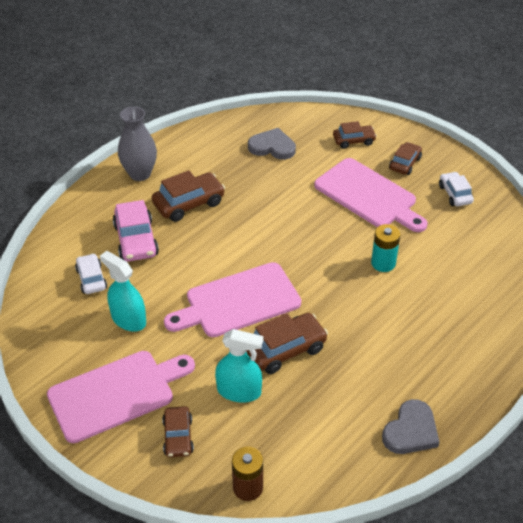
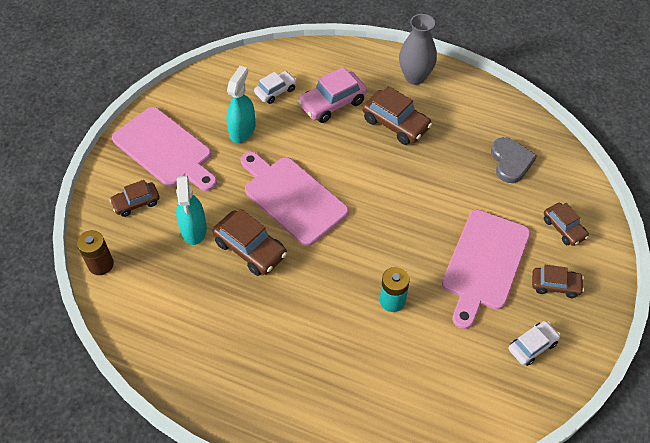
camera: 70 degrees right, 10 degrees up
grey heart [382,399,440,454] -> none

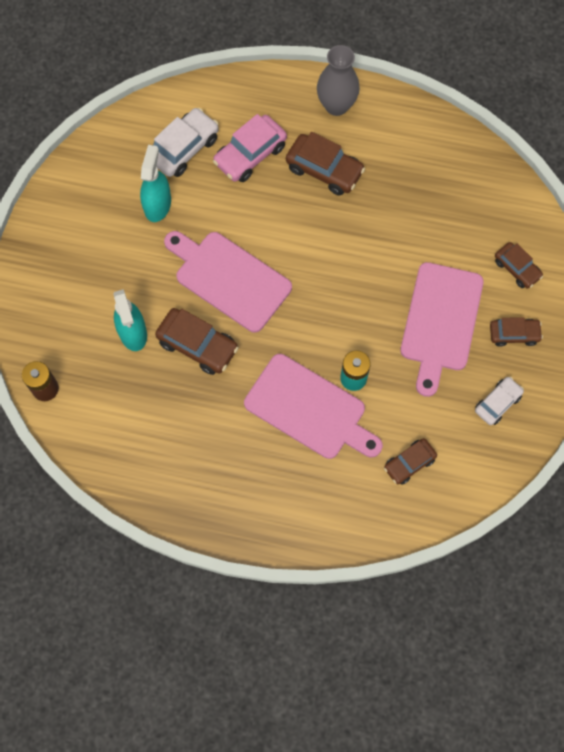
camera: 10 degrees left, 15 degrees up
brown car [110,180,160,217] -> brown car moved to [384,438,437,485]
pink cutting board [112,107,217,191] -> pink cutting board moved to [244,354,383,459]
white car [254,71,297,104] -> white car [153,108,219,177], size x1.57
grey heart [491,137,537,183] -> none

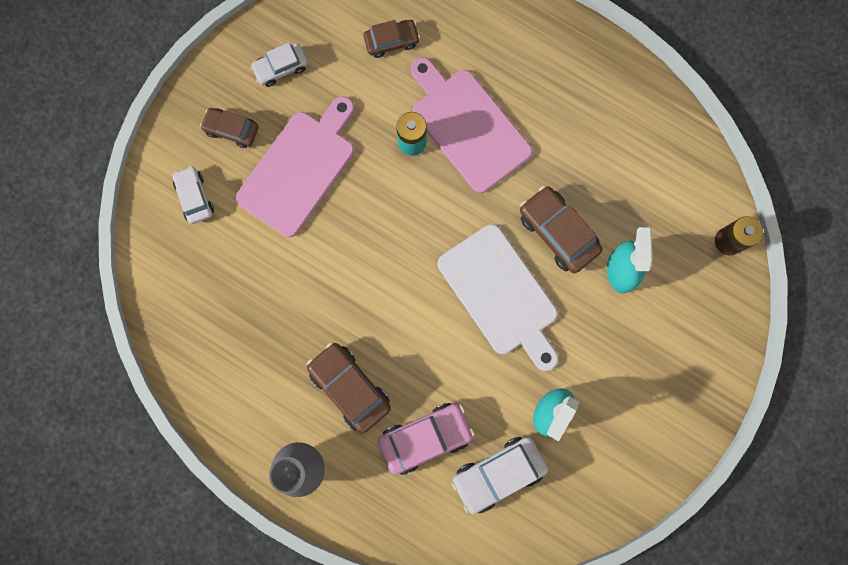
camera: 160 degrees left, 10 degrees up
pink cutting board [164,231,292,333] -> white cutting board [438,224,558,371]
brown car [495,242,543,289] -> white car [173,166,214,224]

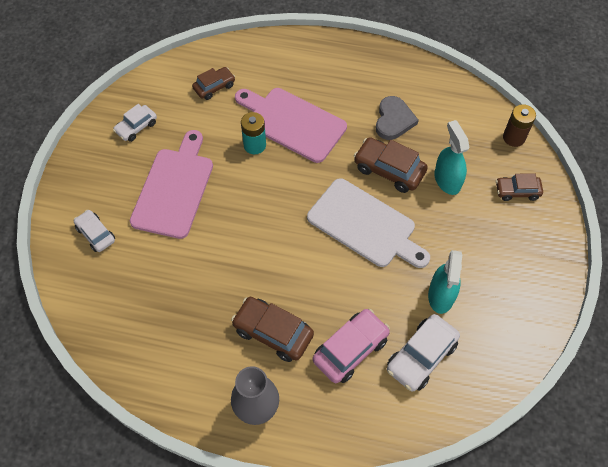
camera: 20 degrees left, 20 degrees down
brown car [200,108,259,148] -> brown car moved to [496,173,543,201]
none -> grey heart [376,96,419,140]

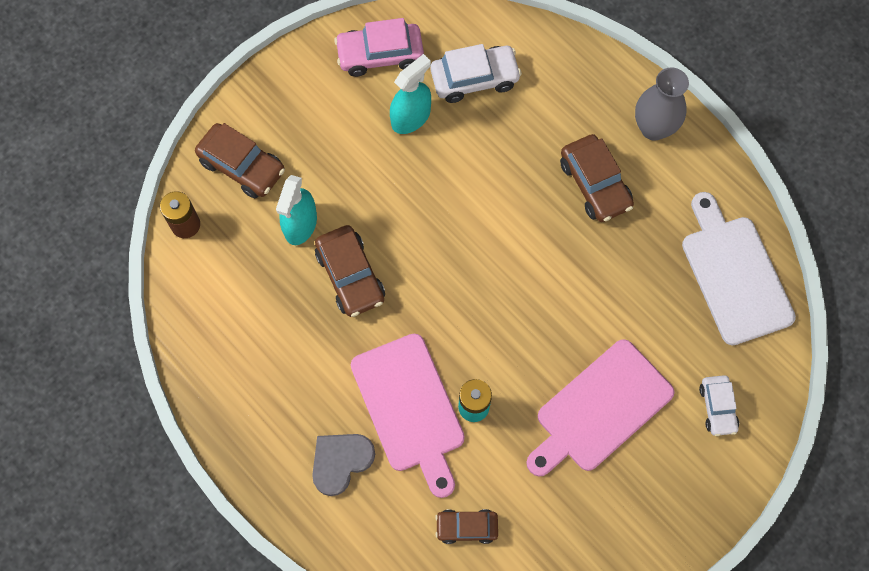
camera: 145 degrees left, 10 degrees up
white car [113,104,157,142] -> none
white cutting board [307,178,430,268] -> white cutting board moved to [682,192,796,345]
pink car [313,309,390,383] -> pink car moved to [334,18,424,77]
grey heart [376,96,419,140] -> grey heart moved to [312,434,375,496]
brown car [496,173,543,201] -> brown car [195,123,285,198], size x1.57

